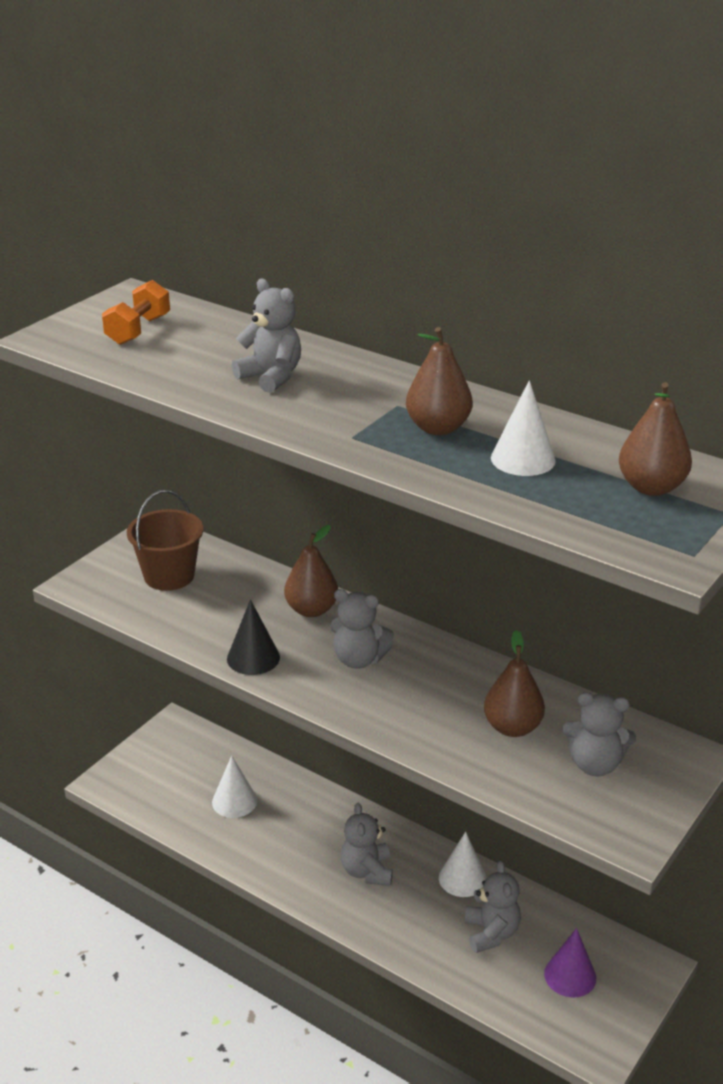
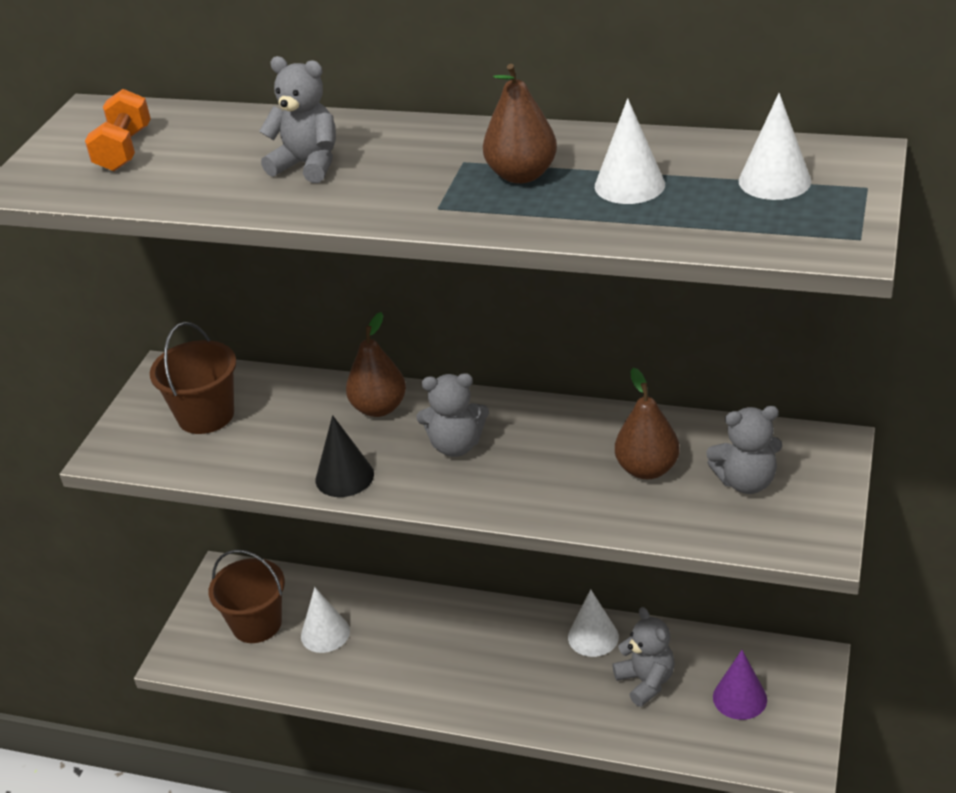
camera: 15 degrees left, 5 degrees up
grey teddy bear [341,803,393,886] -> none
brown pear [619,382,692,496] -> white cone [739,93,811,200]
none -> brown bucket [208,549,285,643]

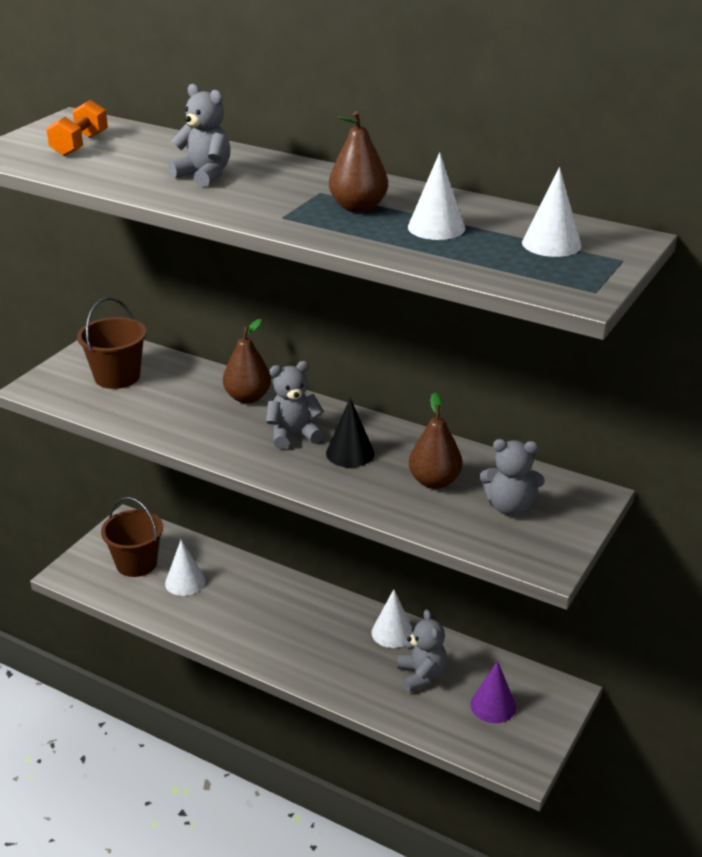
camera: 10 degrees right, 5 degrees down
black cone [316,415,374,497] -> black cone moved to [326,398,374,468]
grey teddy bear [417,373,489,457] -> grey teddy bear turned 150 degrees clockwise [266,361,324,449]

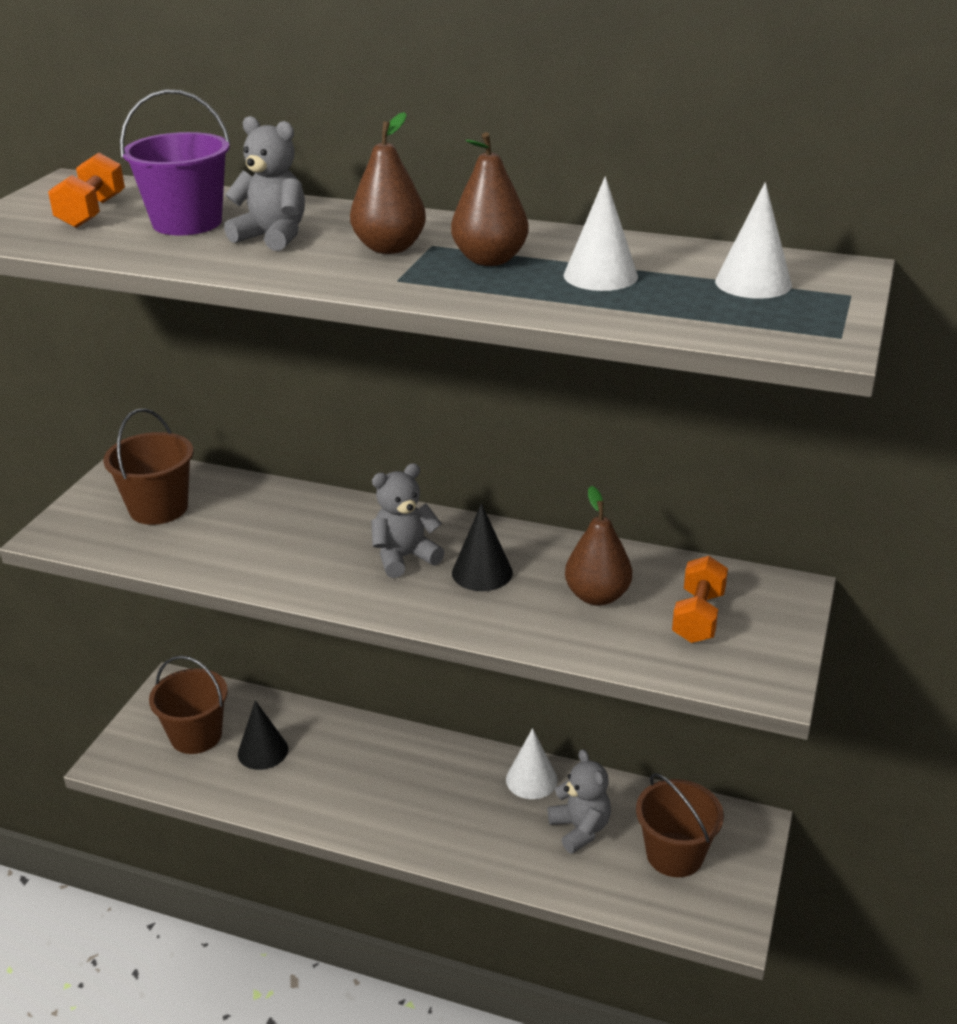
camera: 10 degrees left, 0 degrees up
white cone [165,540,206,596] -> black cone [238,700,288,770]
brown pear [223,319,271,404] -> brown pear moved to [350,112,426,254]
purple cone [470,661,516,723] -> brown bucket [636,773,724,877]
grey teddy bear [480,439,545,516] -> orange dumbbell [672,556,728,643]
none -> purple bucket [120,89,230,236]

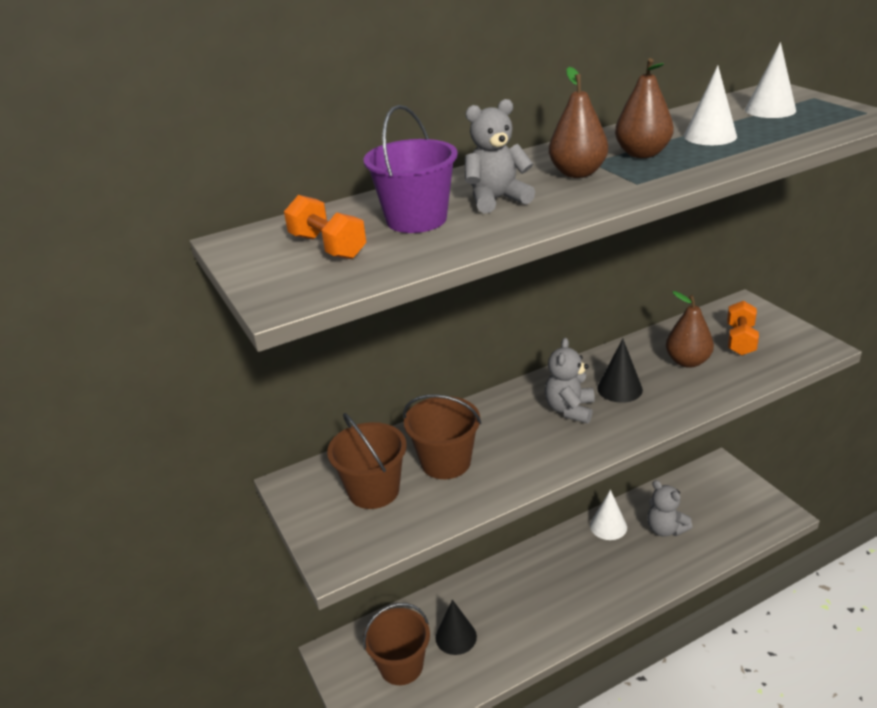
camera: 45 degrees left, 0 degrees up
grey teddy bear [548,749,611,854] -> grey teddy bear turned 150 degrees counterclockwise [647,480,692,537]
brown bucket [636,773,724,877] -> brown bucket moved to [403,394,481,479]
orange dumbbell [672,556,728,643] -> orange dumbbell turned 45 degrees clockwise [727,301,759,356]

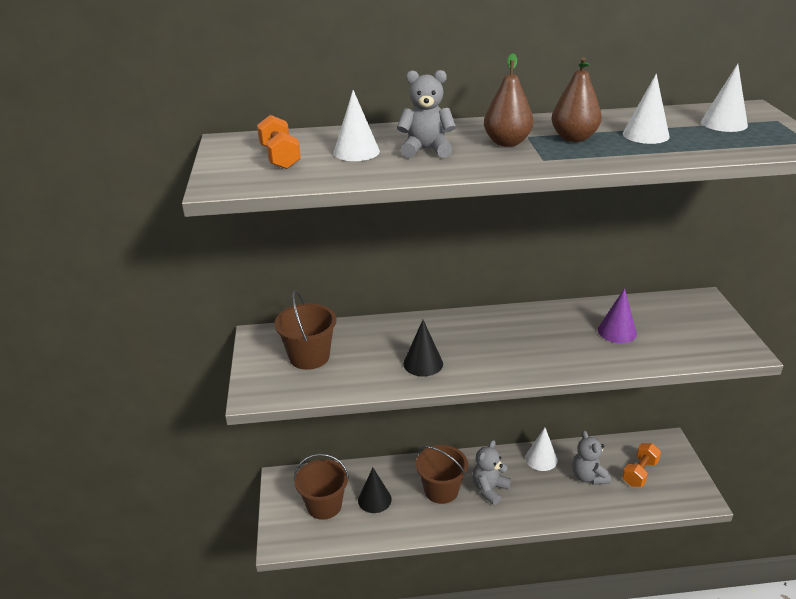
camera: 20 degrees right, 0 degrees up
purple bucket [363,105,458,233] -> white cone [334,90,380,161]
brown bucket [403,394,481,479] -> brown bucket moved to [416,445,468,504]
grey teddy bear [545,338,595,423] -> grey teddy bear moved to [472,440,511,505]
black cone [597,339,643,403] -> black cone moved to [403,320,443,377]
brown pear [666,291,714,368] -> purple cone [598,288,637,343]
orange dumbbell [727,301,759,356] -> orange dumbbell moved to [622,443,661,487]

